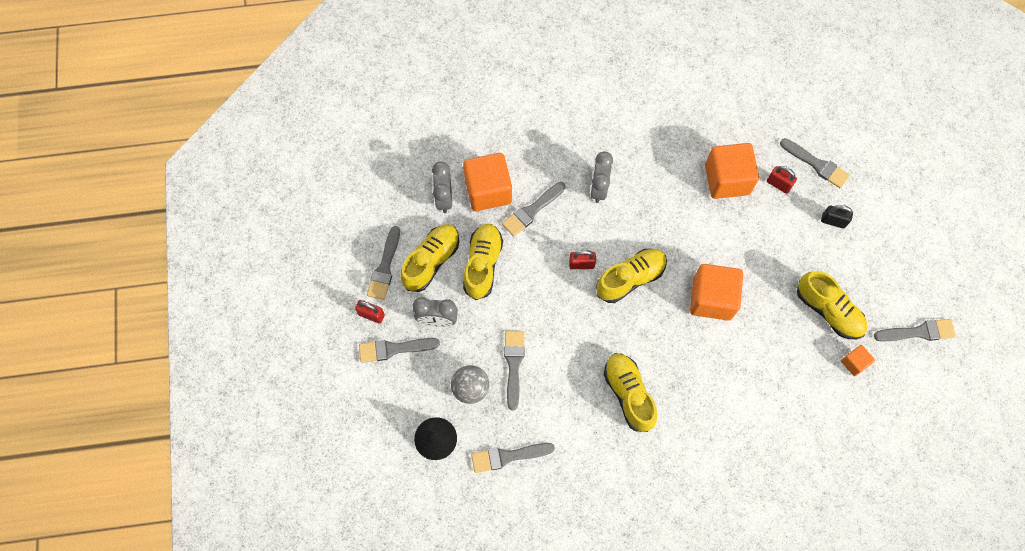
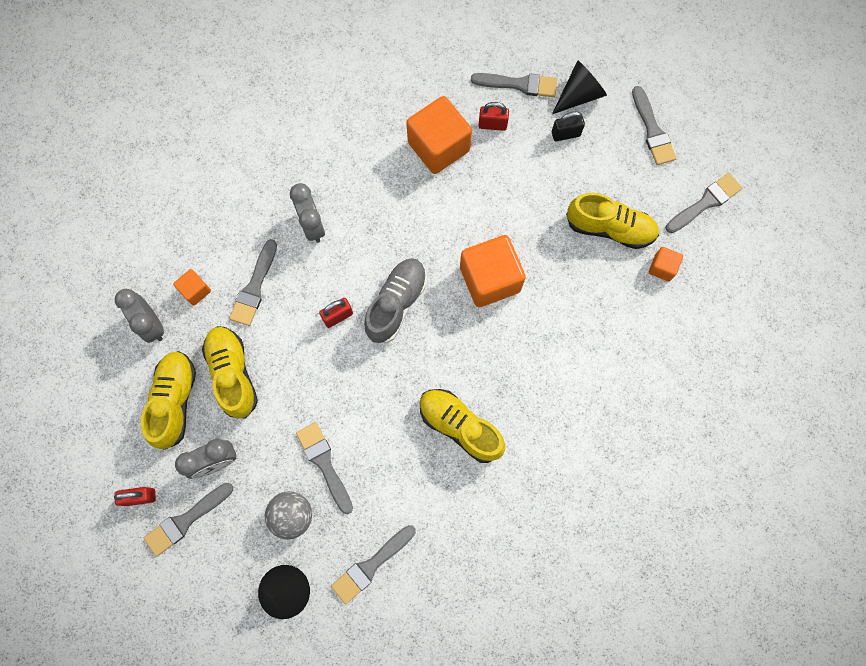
camera: 30 degrees left, 5 degrees up
grey brush [367,226,400,300] -> grey brush moved to [632,86,676,165]
orange cube [463,153,512,211] -> orange cube [173,269,211,306], size x0.48
yellow shoe [596,249,667,303] -> grey shoe [364,258,427,343]
none -> black cone [552,60,607,114]

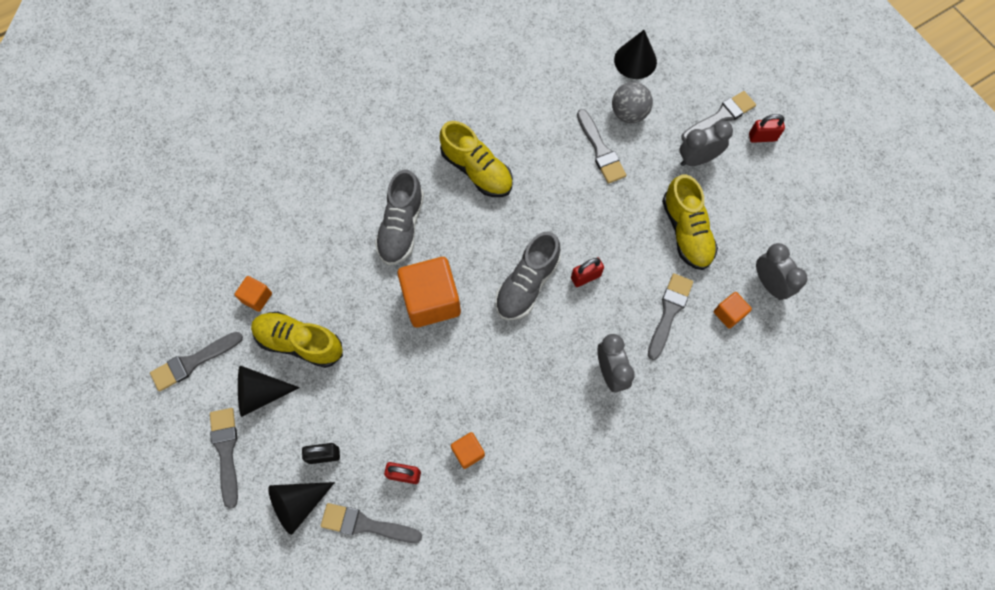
camera: 175 degrees left, 5 degrees down
yellow shoe [141,351,196,450] -> none
grey brush [331,525,416,604] -> none
orange cube [406,96,472,174] -> orange cube [451,432,485,469], size x0.48
none -> black cone [238,365,300,417]
none -> grey shoe [375,169,424,265]

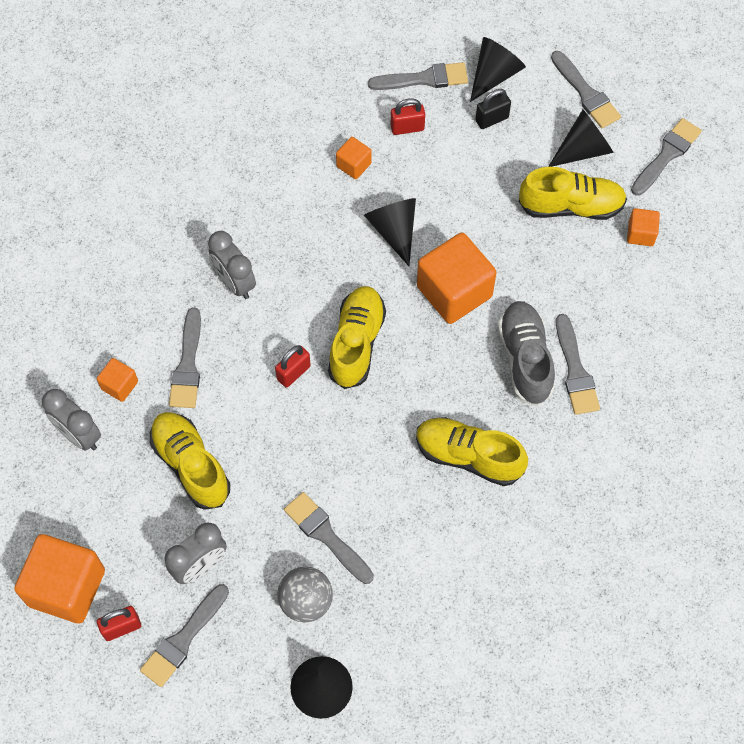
camera: 160 degrees right, 5 degrees down
grey shoe [495,231,561,320] -> yellow shoe [328,286,386,389]
none -> orange cube [14,534,105,623]
none -> black cone [364,198,416,266]
none -> grey brush [556,314,600,415]

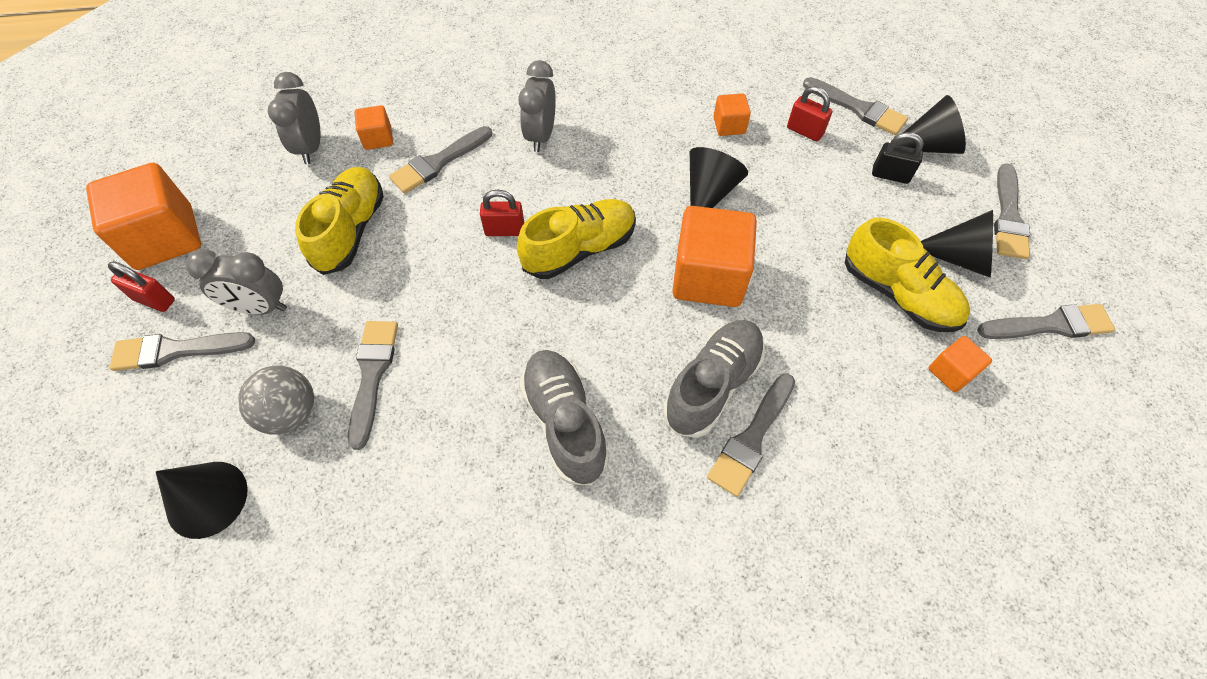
camera: 45 degrees right, 5 degrees down
yellow shoe [416,417,528,486] -> grey shoe [520,350,609,485]

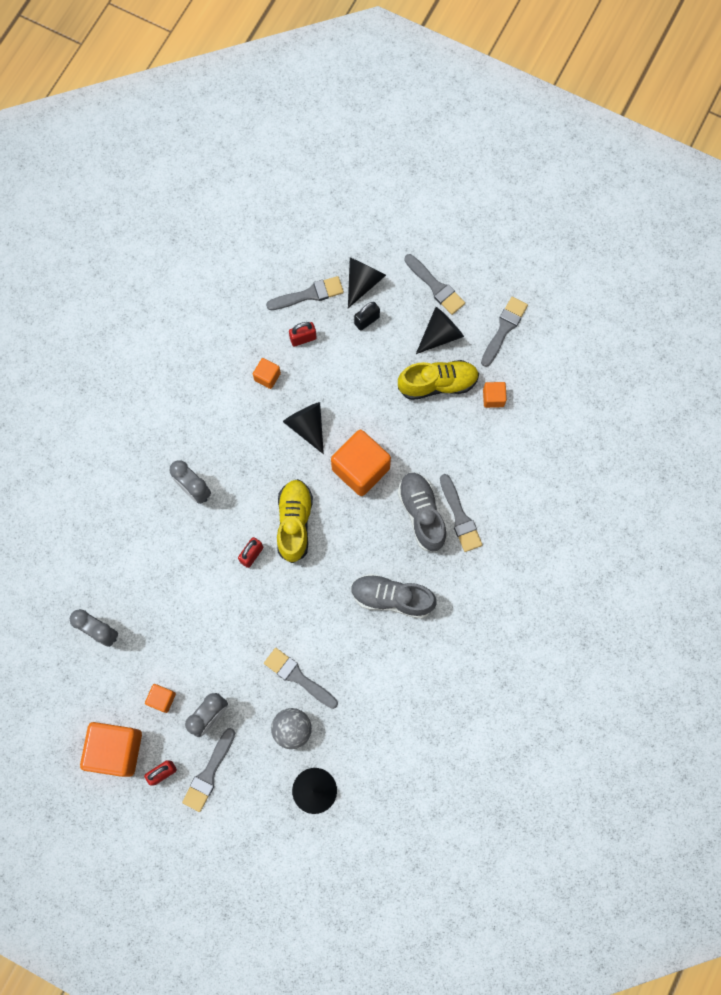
camera: 55 degrees left, 15 degrees up
yellow shoe [295,167,384,275] -> none
orange cube [355,105,393,150] -> orange cube moved to [145,684,176,713]
grey brush [389,126,492,194] -> none

